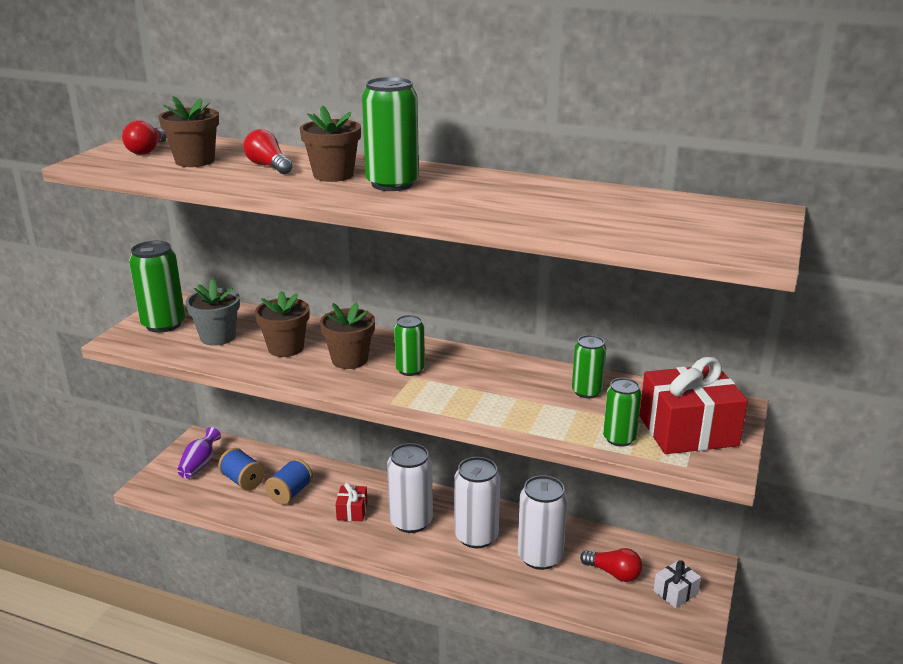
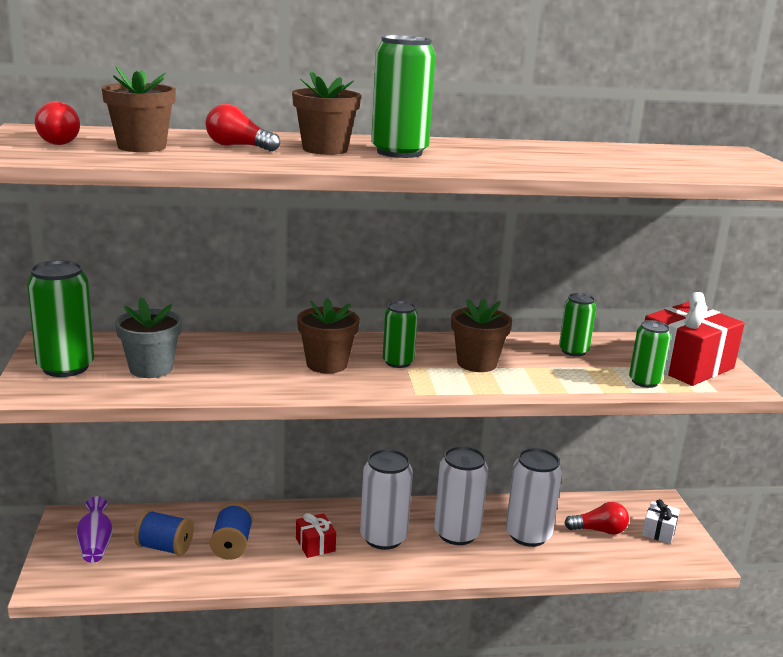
camera: 30 degrees left, 5 degrees down
brown flower pot [255,291,309,357] -> brown flower pot moved to [451,299,512,372]

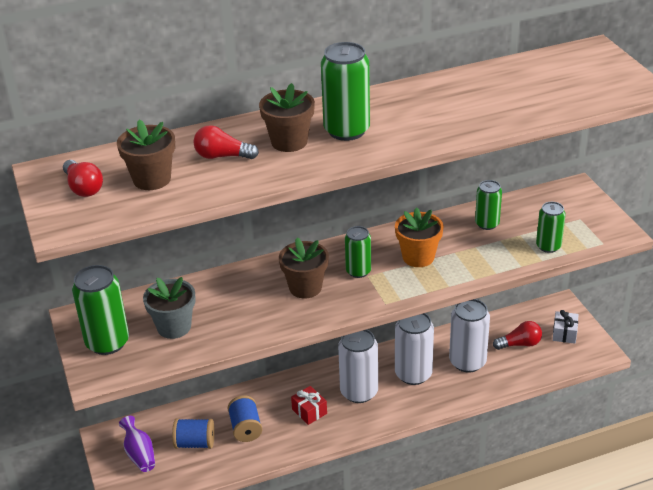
camera: 10 degrees left, 15 degrees up
brown flower pot [451,299,512,372] -> orange flower pot [395,207,444,267]
red gift [645,292,745,386] -> none

